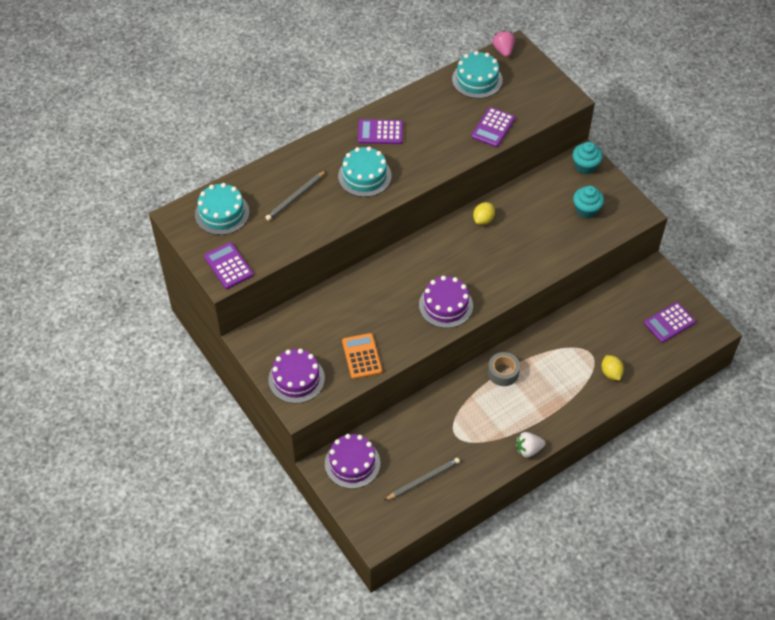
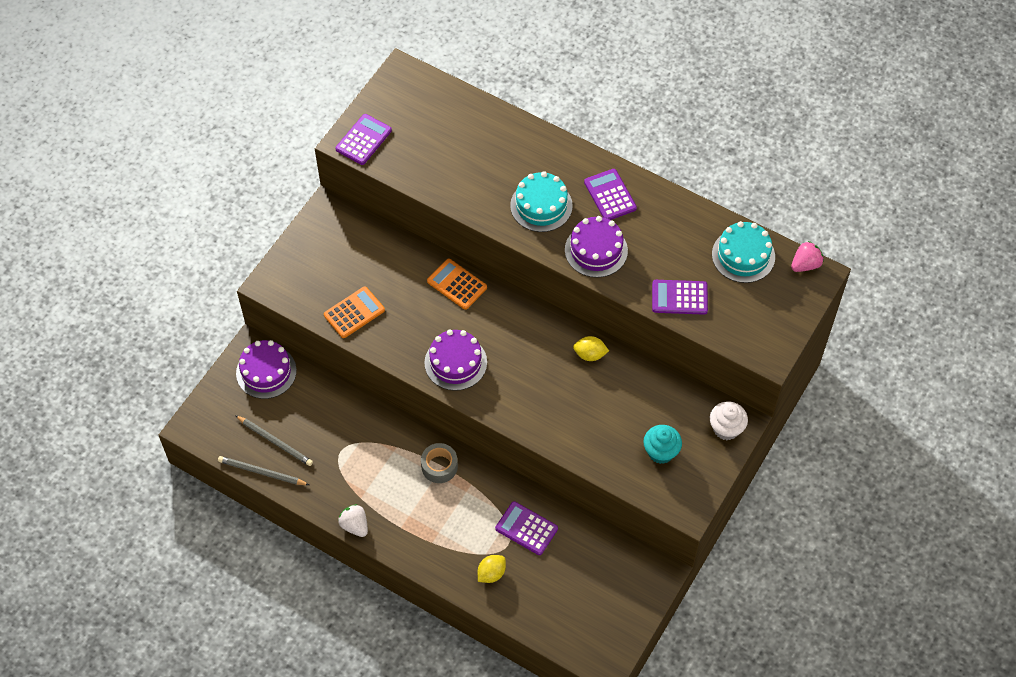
camera: 65 degrees right, 5 degrees up
turquoise cake [195,183,250,235] -> none
grey pencil [265,171,326,221] -> grey pencil moved to [218,456,309,485]
purple cake [268,349,325,403] -> purple cake moved to [565,216,628,278]
turquoise cupcake [572,142,603,174] -> white cupcake [710,401,748,440]
purple calculator [644,302,696,343] -> purple calculator moved to [495,501,558,555]
none -> orange calculator [427,258,487,310]

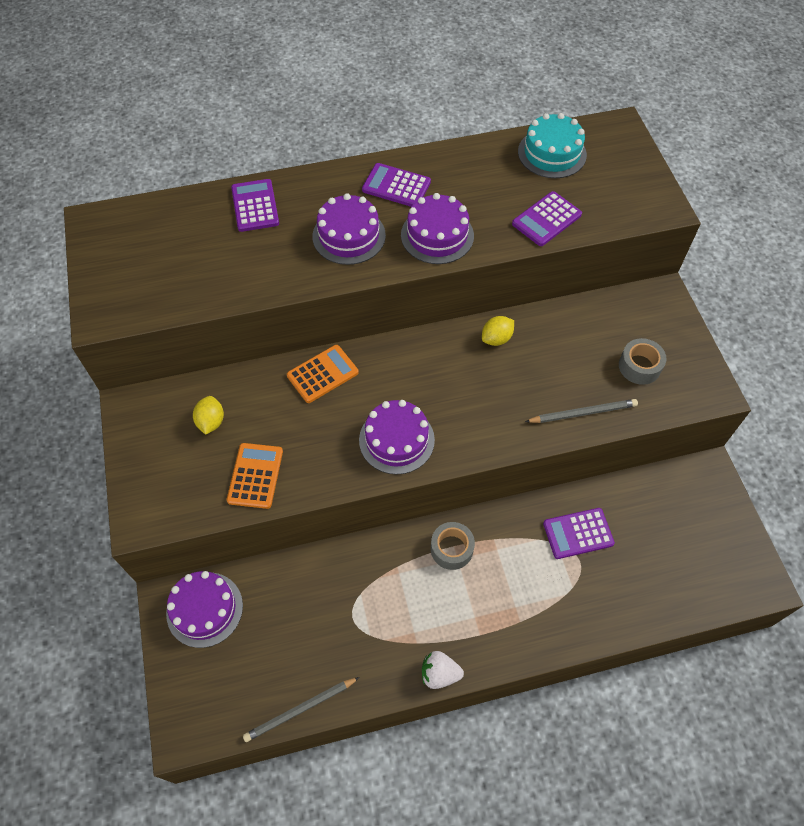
camera: 45 degrees left, 0 degrees up
grey pencil [235,415,313,466] -> grey pencil moved to [525,399,638,423]
purple calculator [336,114,392,165] -> purple calculator moved to [231,179,279,232]
orange calculator [427,258,487,310] -> orange calculator turned 150 degrees clockwise [287,345,359,403]
yellow lemon [478,555,506,583] -> yellow lemon moved to [193,396,224,435]
turquoise cake [510,171,573,232] -> purple cake [312,193,386,265]
turquoise cupcake [643,425,682,464] -> grey tape [619,338,667,385]
white cupcake [710,401,748,440] -> none
pink strawberry [791,241,824,272] -> none

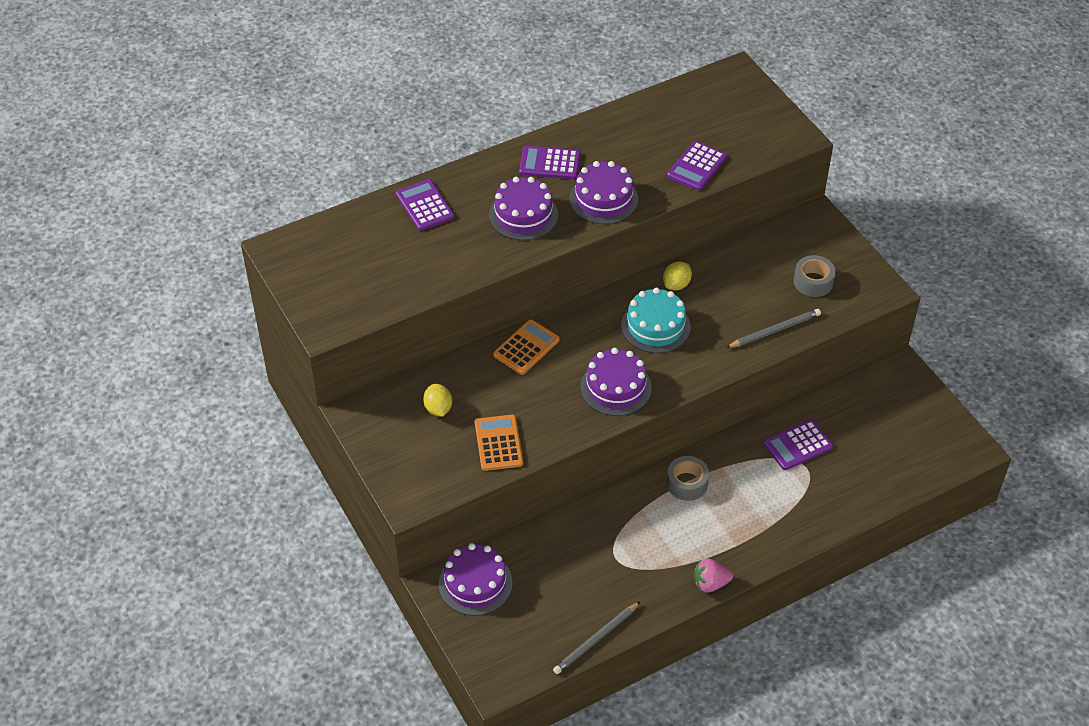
camera: 15 degrees left, 10 degrees down
white strawberry [422,651,464,689] -> pink strawberry [694,558,733,593]
turquoise cake [518,113,587,178] -> turquoise cake moved to [621,288,690,353]

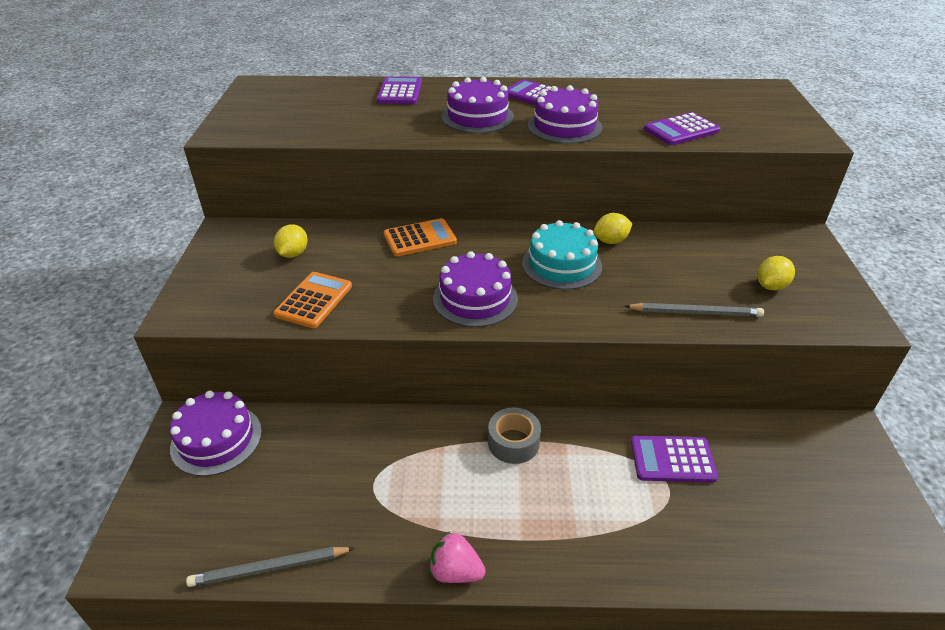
camera: 30 degrees right, 10 degrees down
grey tape [794,255,836,297] -> yellow lemon [757,256,795,290]

